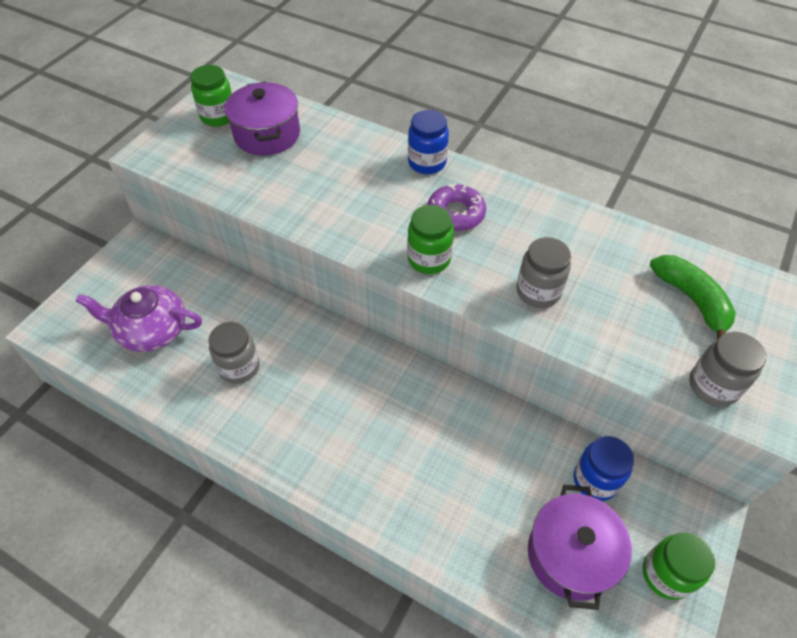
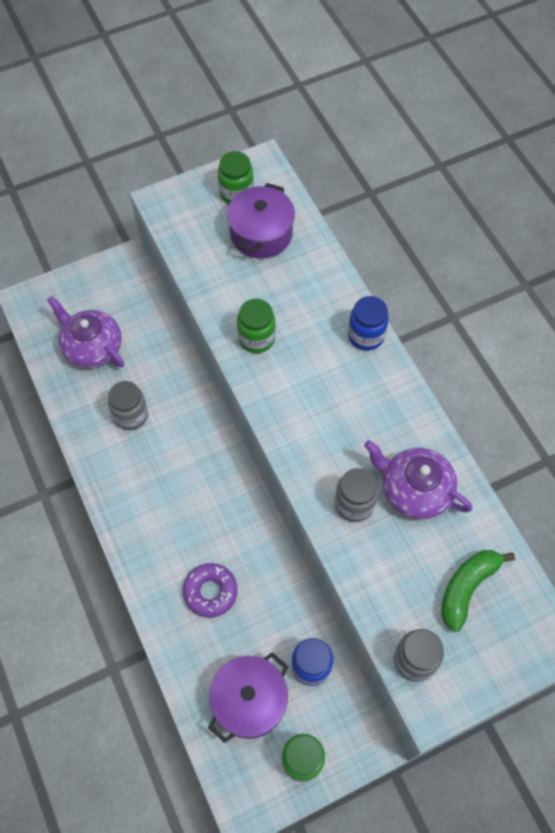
camera: 35 degrees right, 10 degrees up
green jar [407,205,454,274] -> green jar moved to [237,299,276,353]
purple donut [427,183,486,231] -> purple donut moved to [183,563,237,618]
green banana [650,255,736,339] -> green banana turned 150 degrees counterclockwise [441,550,515,632]
none -> purple teapot [364,440,472,519]

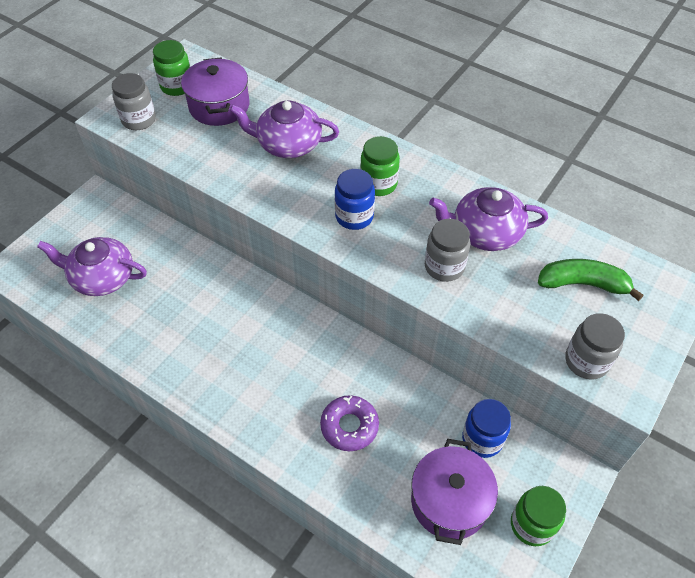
camera: 30 degrees left, 10 degrees down
grey jar [108,381,148,430] -> grey jar moved to [112,73,156,130]
green jar [237,299,276,353] -> green jar moved to [360,136,400,196]
blue jar [348,296,389,351] -> blue jar moved to [335,169,375,230]
green banana [441,550,515,632] -> green banana turned 90 degrees clockwise [538,259,644,301]
none -> purple teapot [230,101,339,158]

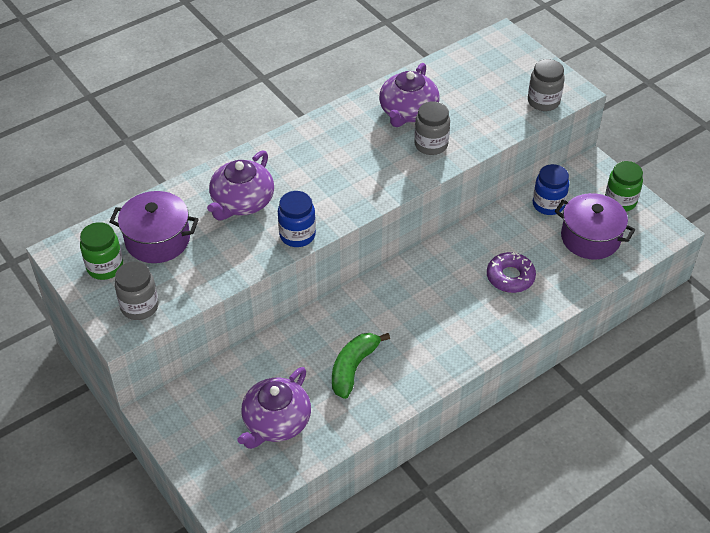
camera: 70 degrees left, 5 degrees down
blue jar [335,169,375,230] -> blue jar moved to [278,191,316,247]
green jar [360,136,400,196] -> none
green banana [538,259,644,301] -> green banana moved to [332,333,390,399]

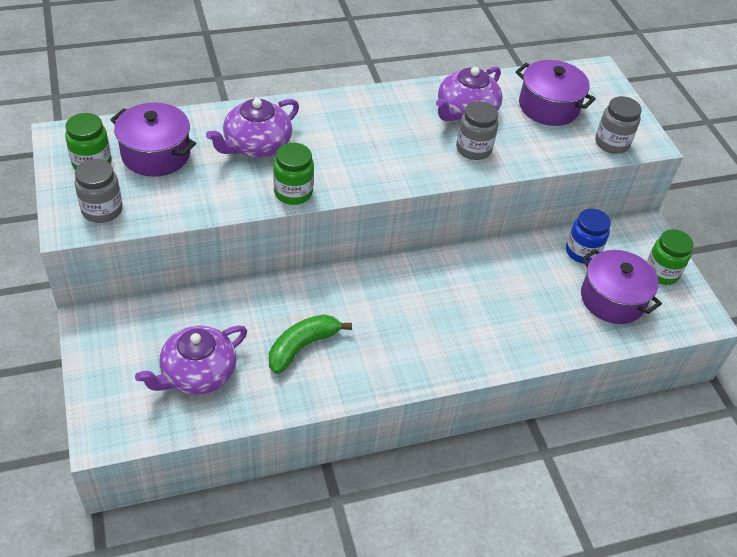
camera: 15 degrees right, 0 degrees up
blue jar [278,191,316,247] -> green jar [273,143,314,205]
purple donut [487,252,536,293] -> none
none -> purple pot [516,60,596,126]

